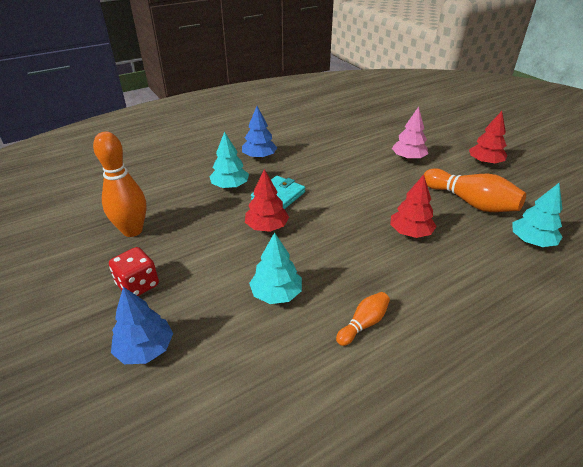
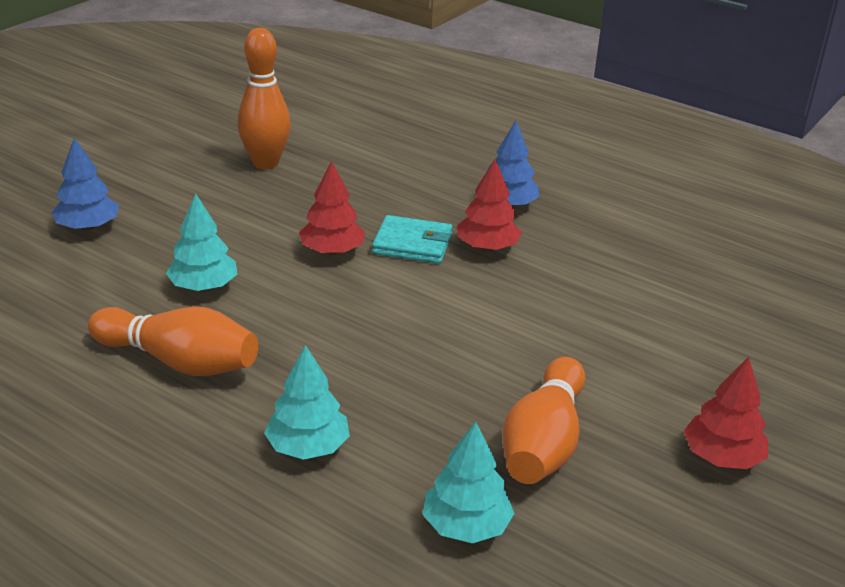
camera: 65 degrees right, 5 degrees down
red dice [109,247,159,296] -> none
turquoise tree [209,131,249,189] -> turquoise tree moved to [264,345,350,460]
orange bowling pin [336,292,390,346] -> orange bowling pin [88,307,258,376], size x1.89
red tree [390,174,437,238] -> red tree moved to [457,159,522,251]
pink tree [392,107,428,160] -> none

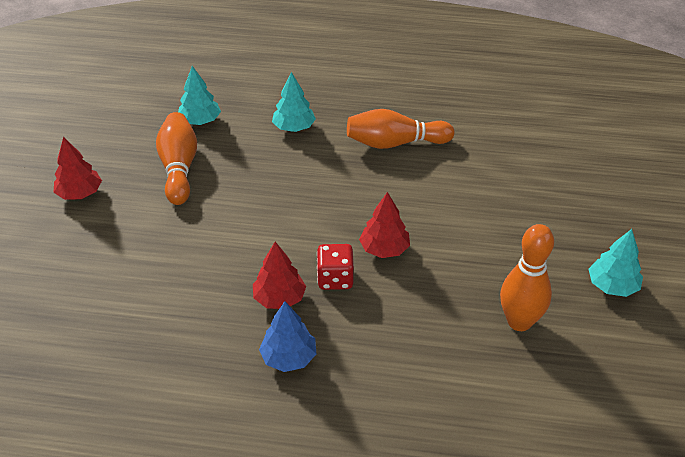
camera: 155 degrees right, 10 degrees up
blue tree [51,138,119,231] -> none
turquoise tree [166,193,237,291] -> turquoise tree moved to [589,229,643,297]
turquoise wallet [372,215,453,264] -> red dice [317,244,354,290]

